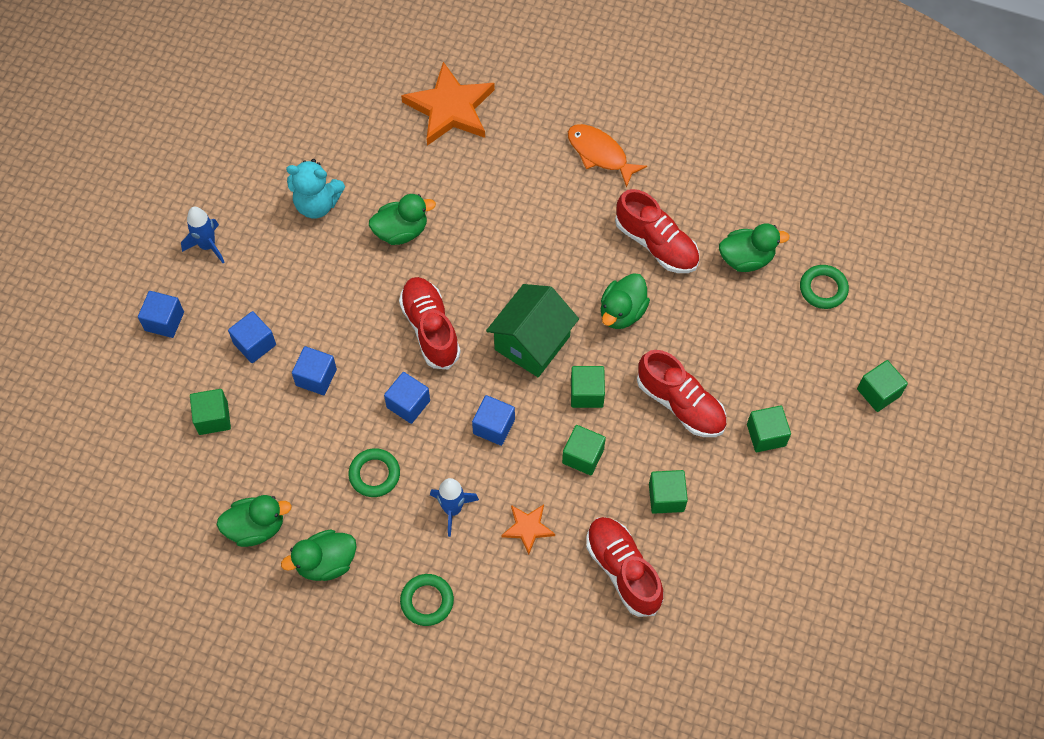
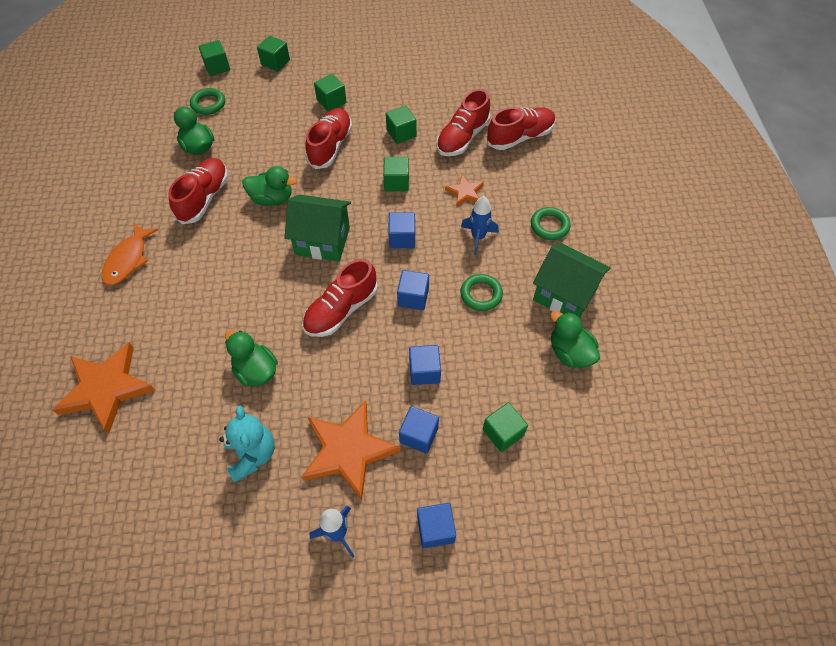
camera: 115 degrees left, 5 degrees down
green duck [281,530,357,581] -> green house [533,243,611,318]
green cube [571,366,605,408] -> green cube moved to [199,40,230,76]
none -> orange star [302,401,400,500]
none -> red shoe [487,107,556,150]

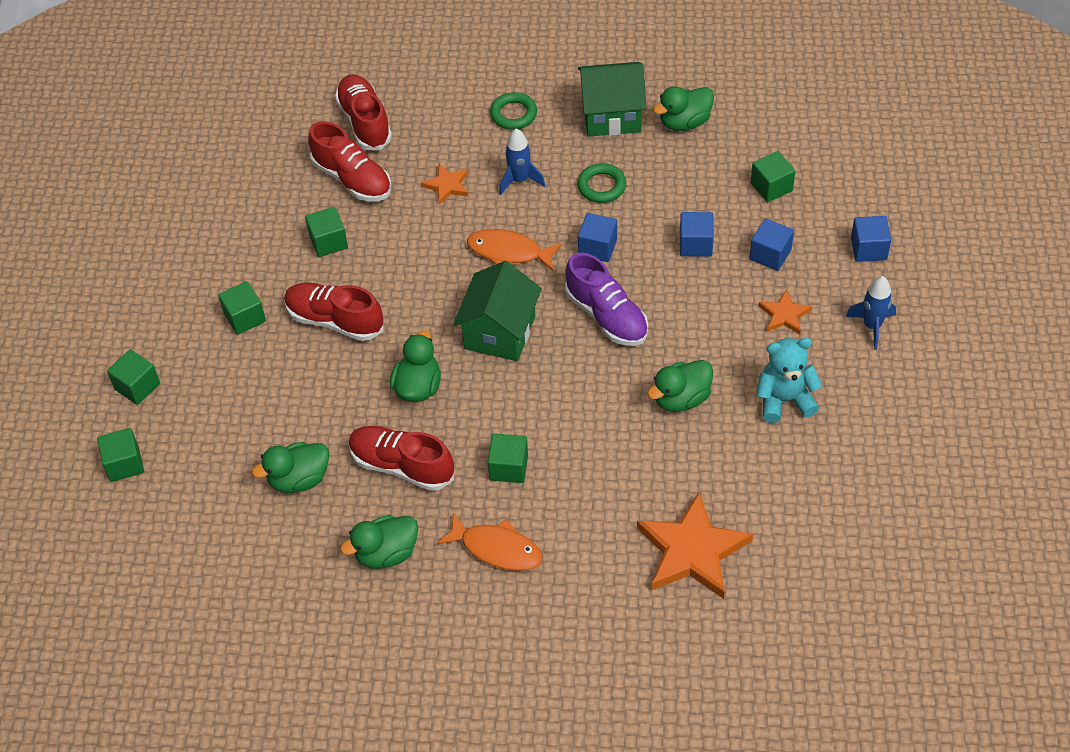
camera: 80 degrees left, 5 degrees down
green ring [190,88,225,115] -> none
red shoe [302,259,378,337] -> purple shoe [565,253,648,346]
orange star [302,401,400,500] -> orange star [759,289,812,334], size x0.50
green cube [383,157,409,191] -> green cube moved to [488,433,528,483]
blue cube [388,212,415,248] -> orange fish [467,229,562,271]
green house [533,243,611,318] -> green house turned 45 degrees clockwise [578,62,646,137]
none -> green duck [340,515,418,569]

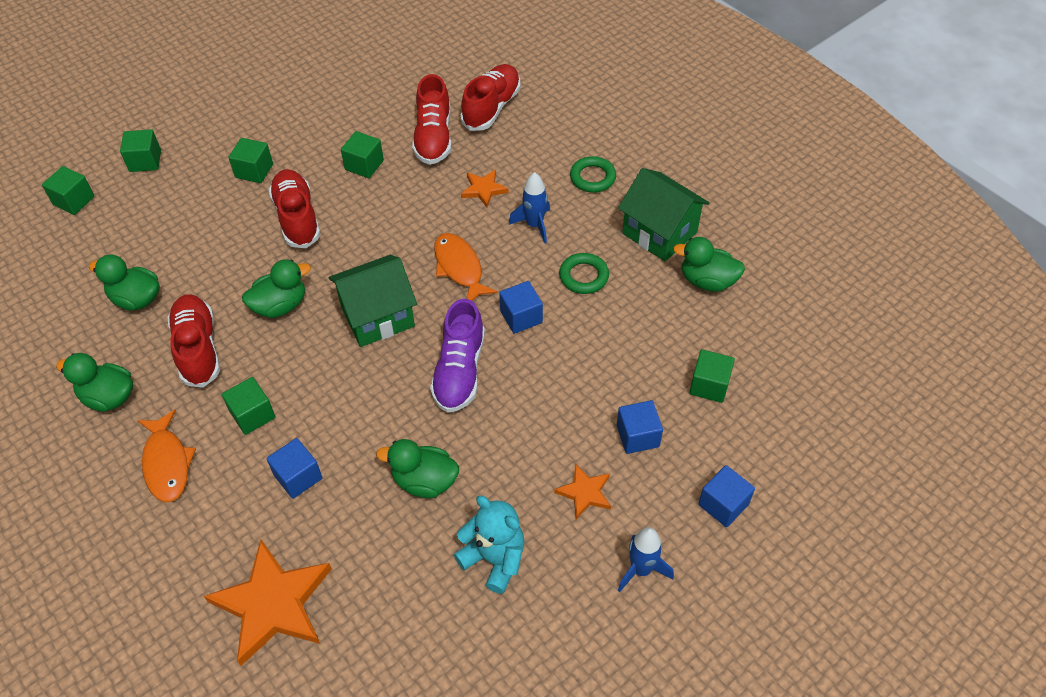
camera: 45 degrees right, 0 degrees up
blue cube [680,212,714,257] -> blue cube moved to [267,438,323,499]

